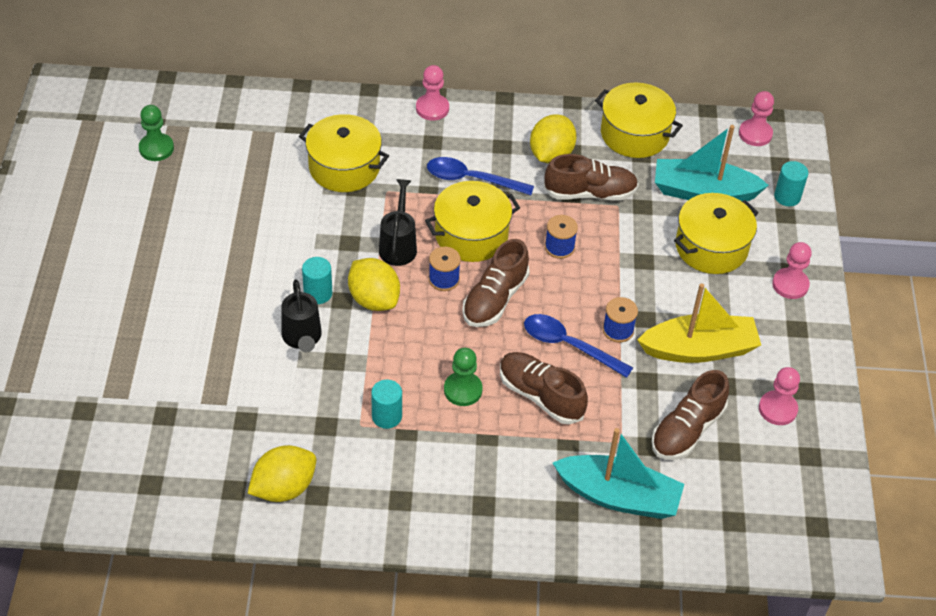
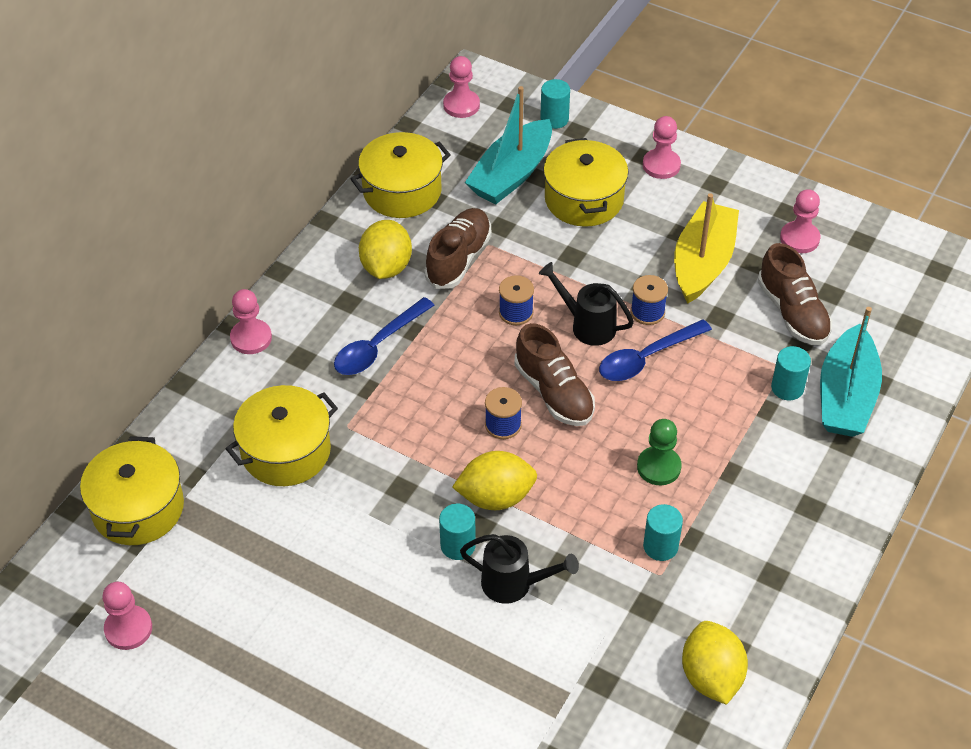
camera: 60 degrees left, 0 degrees up
green pawn [139,105,174,161] -> pink pawn [103,582,152,650]
black watering can [379,179,417,266] -> black watering can moved to [539,262,634,346]
yellow pot [425,181,520,262] -> yellow pot moved to [80,436,184,545]
brown shoe [500,352,588,424] -> none
yellow lemon [530,114,577,163] -> yellow lemon turned 45 degrees clockwise [359,220,412,279]
turquoise boat [553,428,684,519] -> turquoise boat turned 150 degrees clockwise [820,307,882,437]
none -> turquoise cylinder [771,346,811,400]

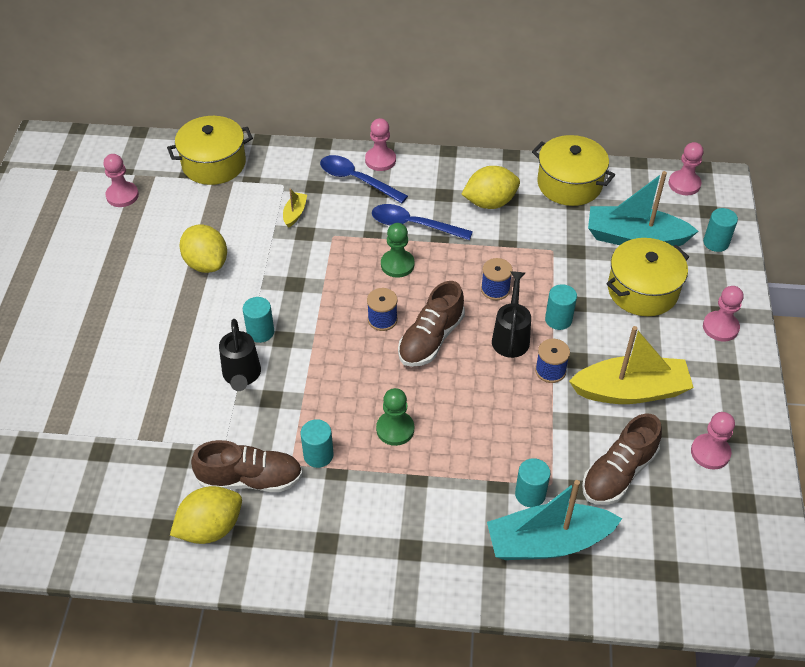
camera: 65 degrees right, 0 degrees up
yellow pot [226,385,338,486] -> yellow boat [283,189,307,228]
brown shoe [424,208,491,289] -> brown shoe moved to [191,440,303,492]
yellow lemon [452,451,537,510] -> yellow lemon moved to [180,224,227,273]
blue spoon [599,319,712,381] -> blue spoon moved to [320,155,408,203]
none -> green pawn [381,223,415,278]
none -> turquoise cylinder [545,284,577,330]

